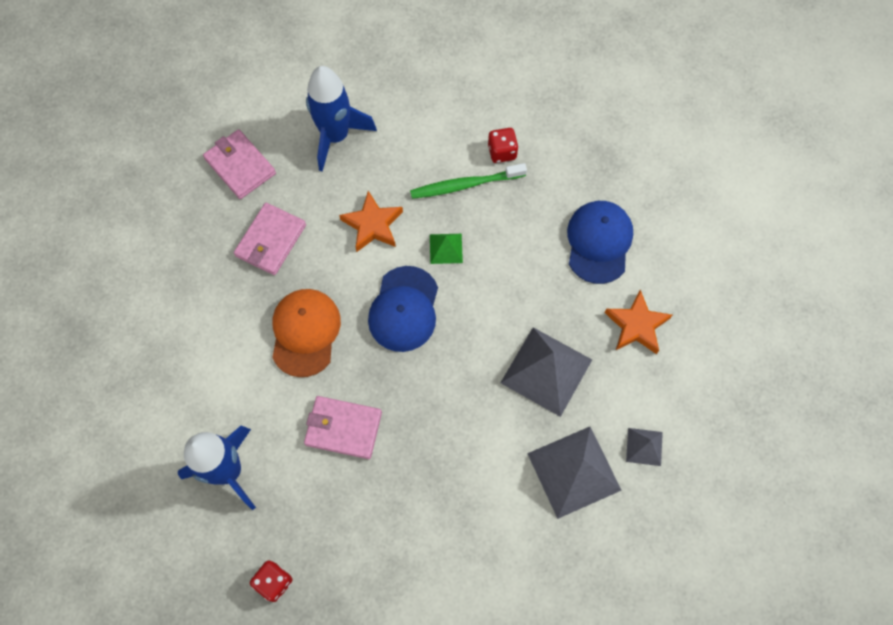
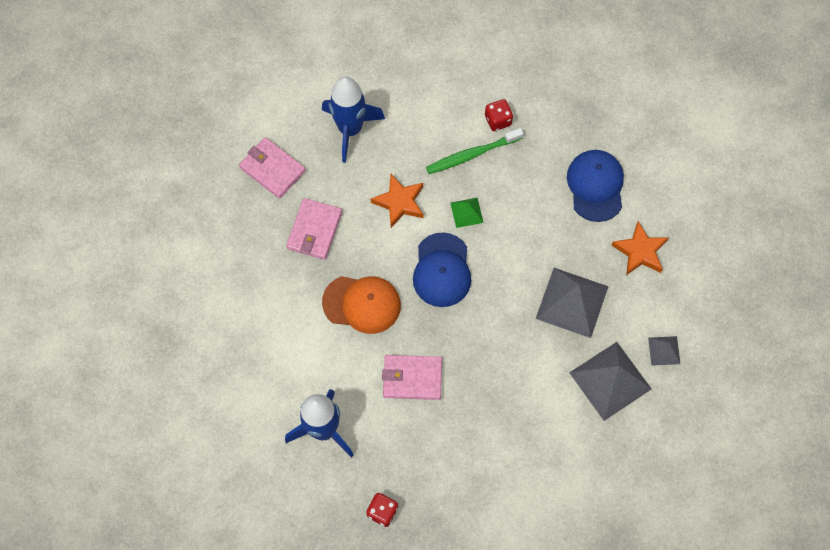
camera: 10 degrees left, 0 degrees up
orange cap [272,289,341,377] -> orange cap turned 105 degrees clockwise [322,276,401,334]

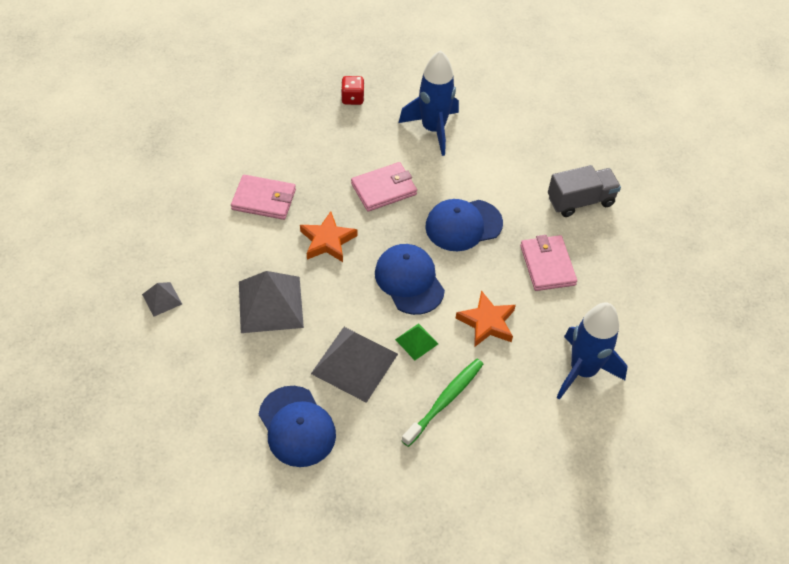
camera: 150 degrees right, 15 degrees down
pink wallet [239,137,306,199] -> pink wallet moved to [231,175,296,220]
orange cap [322,276,401,334] -> blue cap [425,199,503,252]
red dice [485,99,513,131] -> none
grey pyramid [569,342,652,421] -> grey pyramid moved to [311,327,398,403]
orange star [612,221,668,275] -> orange star moved to [300,211,357,262]
none -> grey truck [548,165,621,217]

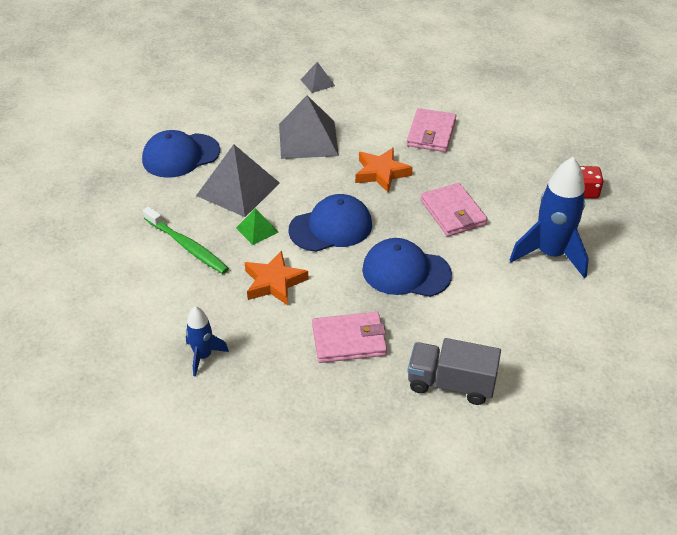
camera: 95 degrees right, 10 degrees down
blue cap [425,199,503,252] -> blue cap turned 60 degrees counterclockwise [362,238,452,297]
grey truck [548,165,621,217] -> grey truck turned 120 degrees clockwise [408,338,501,405]
blue rocket [556,302,628,400] -> blue rocket [186,306,229,377], size x0.54

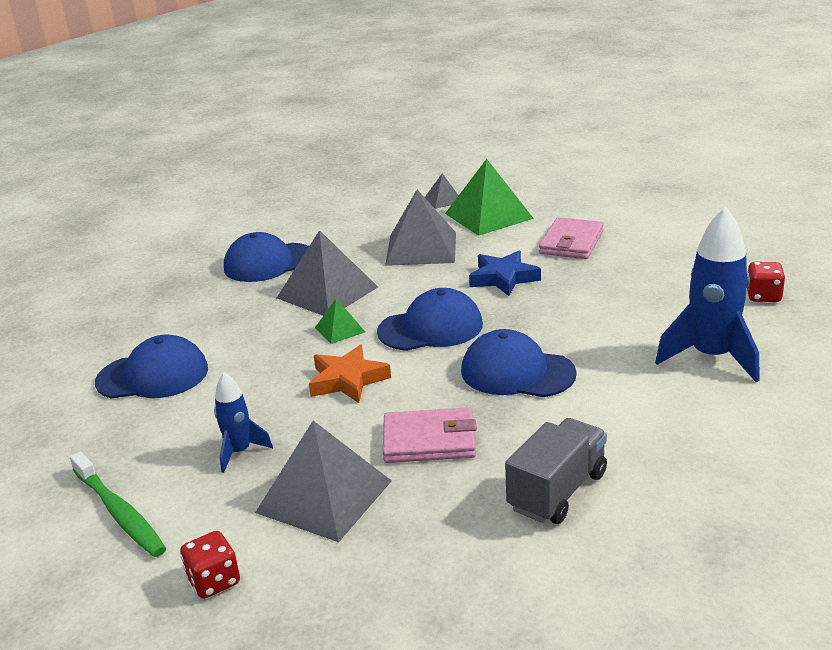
camera: 10 degrees right, 15 degrees down
green toothbrush [143,206,229,274] -> green toothbrush moved to [70,451,166,557]
orange star [355,148,413,193] -> blue star [469,251,541,296]
grey truck [408,338,501,405] -> grey truck turned 105 degrees clockwise [505,418,607,524]
pink wallet [421,183,488,236] -> none
none -> blue cap [95,334,208,399]
none -> red dice [180,531,240,599]
none -> grey pyramid [255,421,392,542]
none -> green pyramid [445,159,534,236]

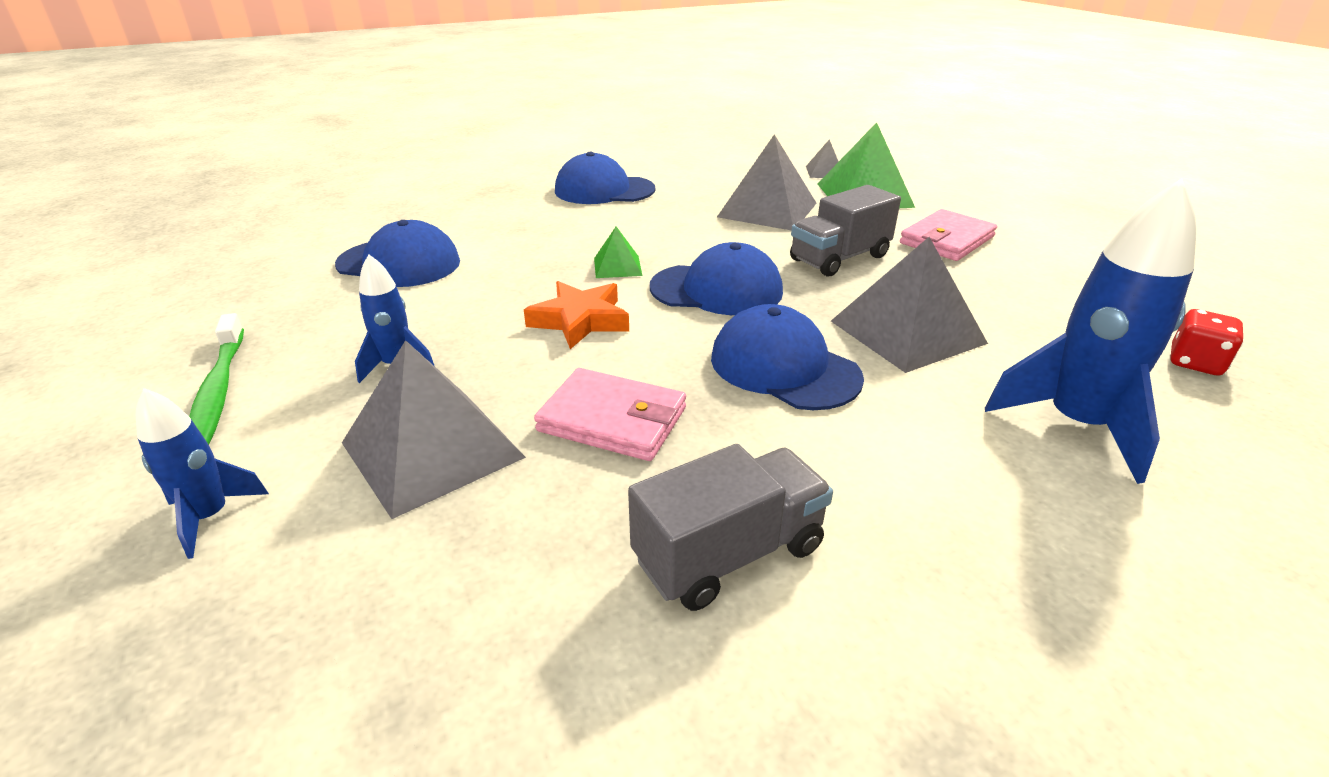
camera: 20 degrees right, 5 degrees up
red dice [180,531,240,599] -> blue rocket [136,388,269,559]
grey pyramid [277,230,378,316] -> grey pyramid moved to [831,237,988,373]
blue star [469,251,541,296] -> grey truck [790,185,901,276]

